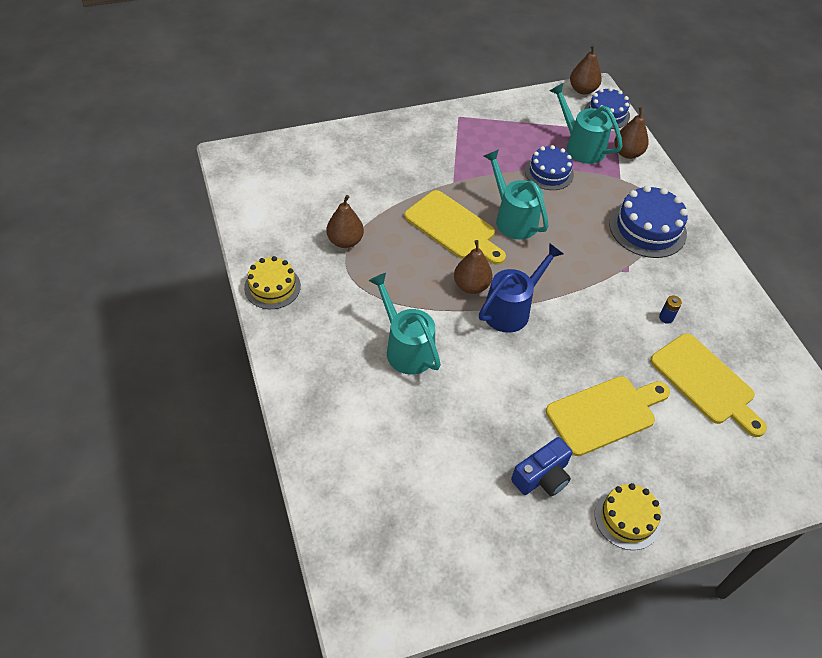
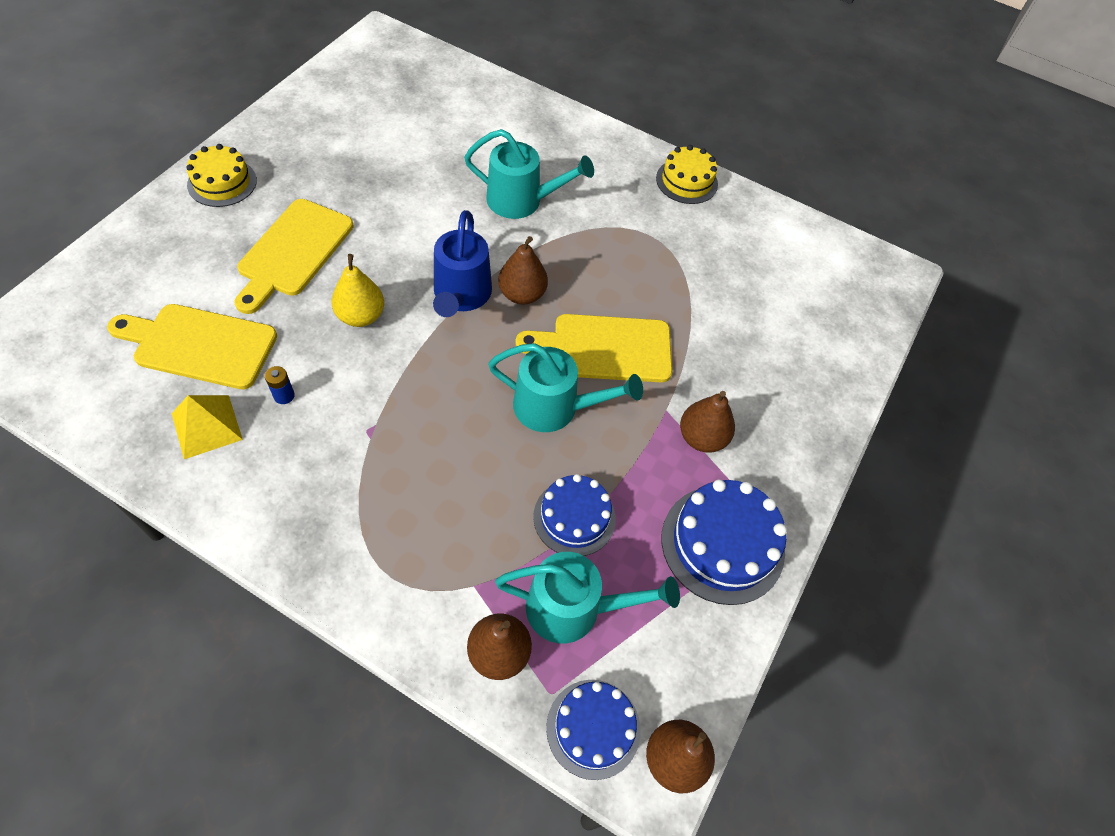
camera: 135 degrees right, 5 degrees up
brown pear [326,195,364,248] -> brown pear moved to [680,391,735,453]
blue camera [511,437,572,496] -> none
blue cake [609,185,688,258] -> blue cake moved to [662,479,787,605]
none -> yellow pyramid [171,395,243,459]
none -> yellow pear [331,254,384,327]

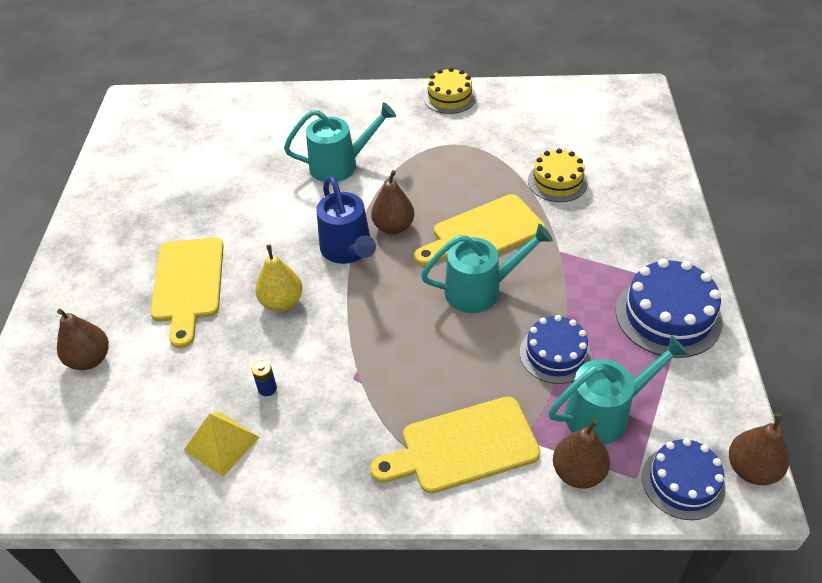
camera: 20 degrees left, 10 degrees down
yellow cutting board [107,304,277,389] -> yellow cutting board moved to [370,396,541,494]
yellow cake [186,144,257,207] -> yellow cake moved to [528,149,588,202]
brown pear [680,391,735,453] -> brown pear moved to [57,309,109,370]

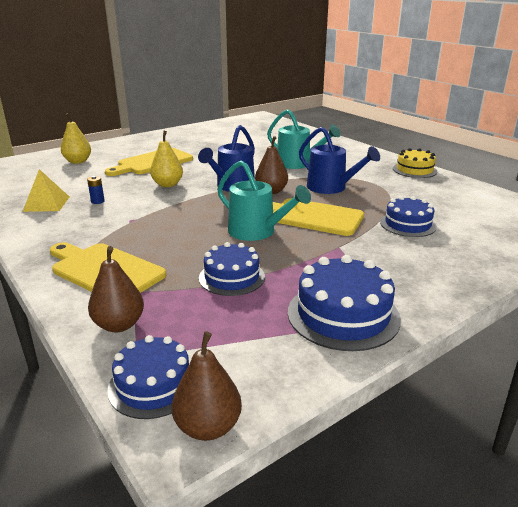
camera: 50 degrees right, 20 degrees down
brown pear [57,309,109,370] -> yellow pear [61,113,91,164]
yellow cake [528,149,588,202] -> blue cake [380,196,437,237]
turquoise watering can [548,335,689,444] -> none
none -> blue watering can [299,127,380,194]

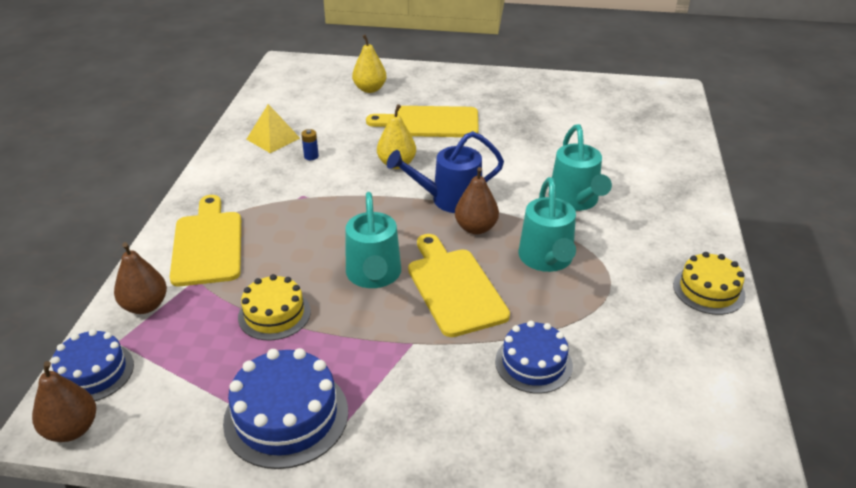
camera: 45 degrees right, 10 degrees up
blue cake [199,242,265,296] -> yellow cake [238,274,311,340]
blue watering can [299,127,380,194] -> turquoise watering can [519,177,576,272]

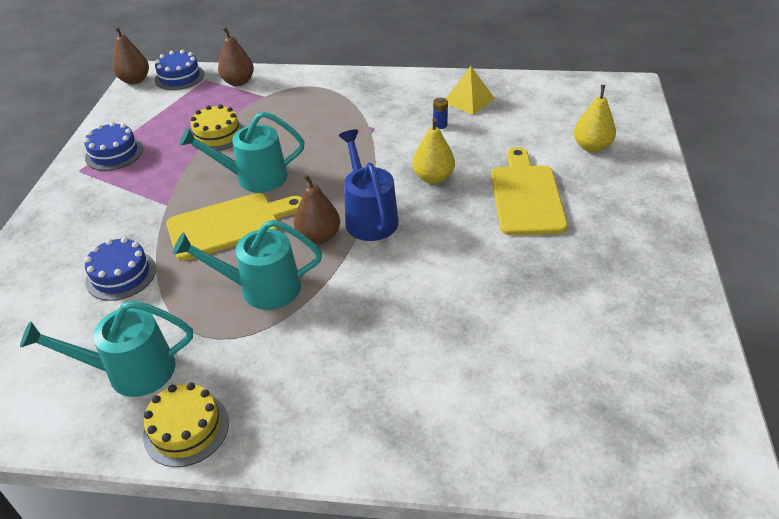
camera: 90 degrees right, 5 degrees up
yellow cutting board [170,195,241,286] -> none
blue cake [223,348,348,469] -> blue cake [84,122,143,171], size x0.67
turquoise watering can [552,124,612,211] -> turquoise watering can moved to [20,300,193,397]

